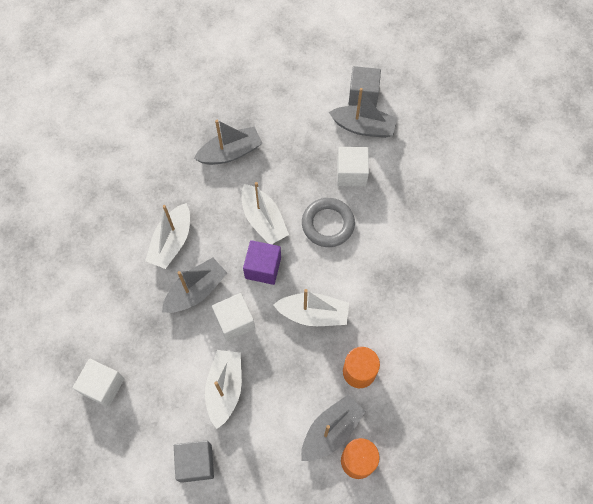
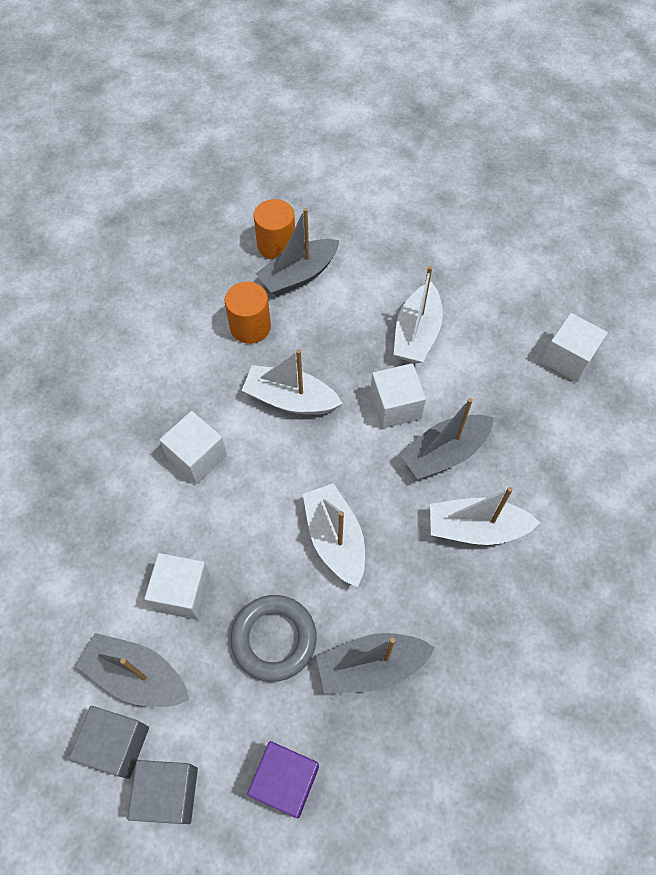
camera: 170 degrees left, 5 degrees down
white boat [145,203,190,269] -> white boat turned 120 degrees counterclockwise [430,487,540,545]
grey cube [174,440,214,483] -> grey cube moved to [127,760,198,824]
purple cube [243,240,281,285] -> purple cube moved to [247,741,319,818]
grey ring [302,198,355,247] -> grey ring moved to [230,595,317,682]
none -> white cube [159,411,227,484]

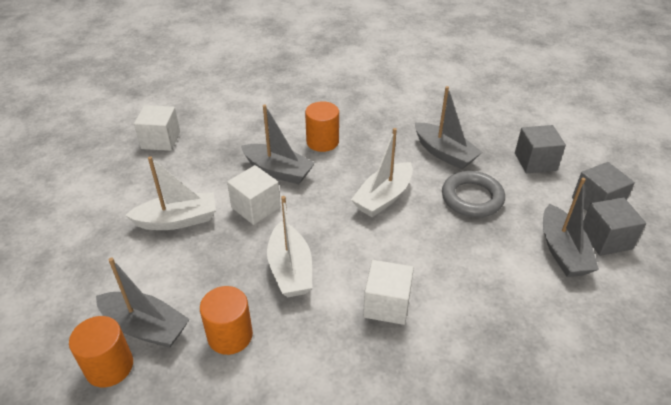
camera: 120 degrees left, 20 degrees down
white cube [144,553,211,620] -> none
purple cube [247,741,319,818] -> grey cube [515,125,566,173]
white boat [430,487,540,545] -> orange cylinder [305,101,339,152]

